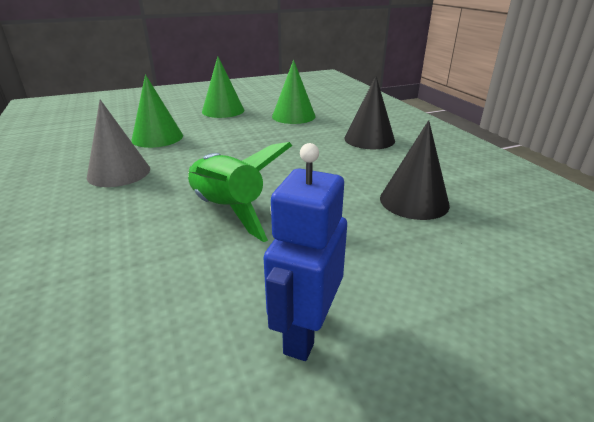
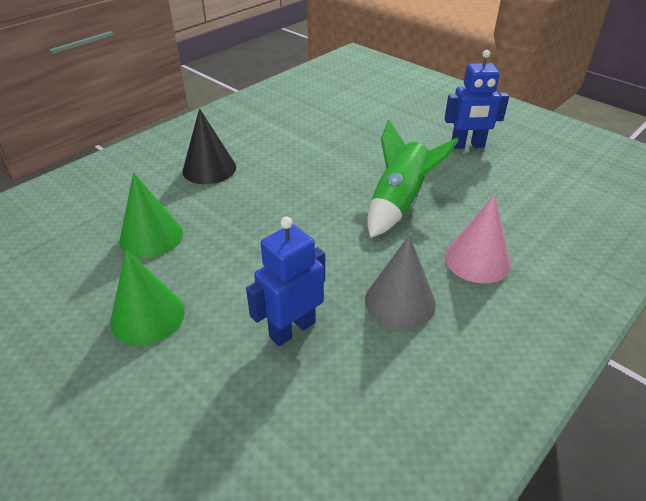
camera: 115 degrees left, 10 degrees up
green cone [131,75,183,148] -> blue robot [246,216,325,346]
black cone [380,120,450,220] -> none
none -> pink cone [445,195,511,283]

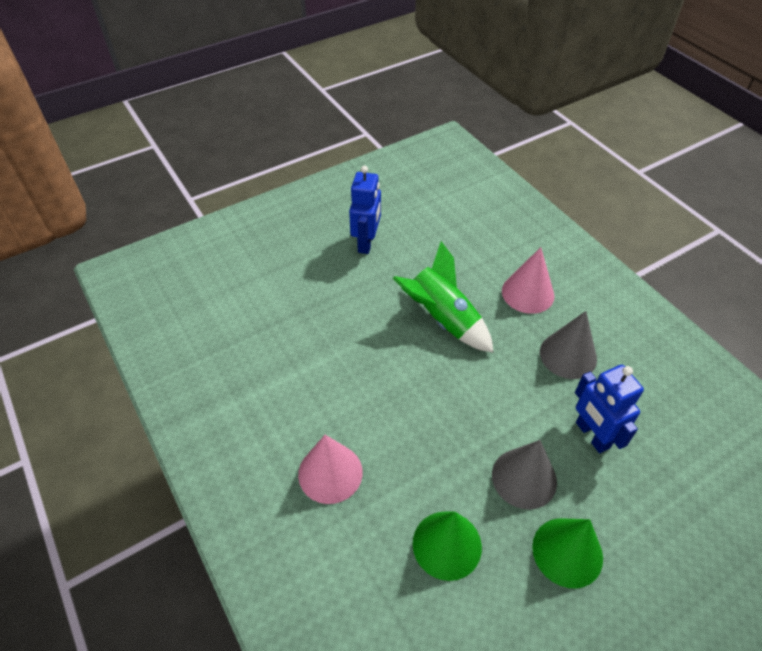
camera: 75 degrees left, 10 degrees up
black cone [182,108,236,184] -> pink cone [298,435,363,504]
none -> grey cone [492,440,557,510]

